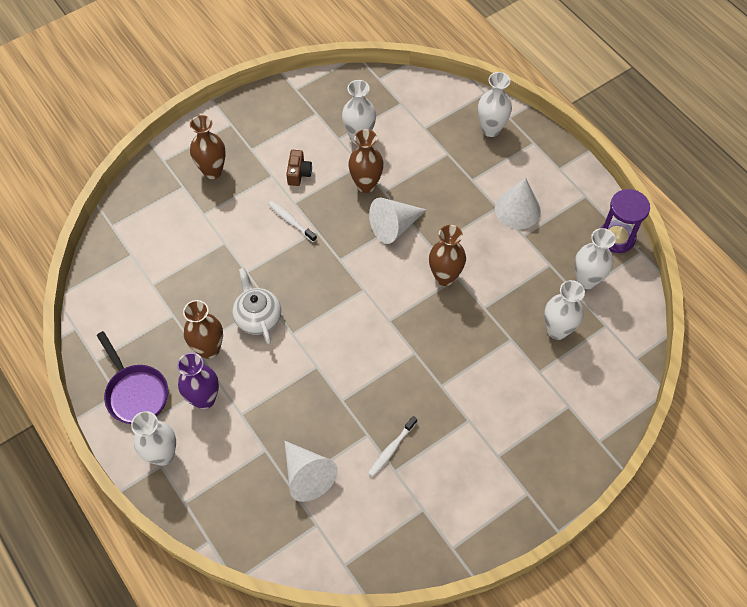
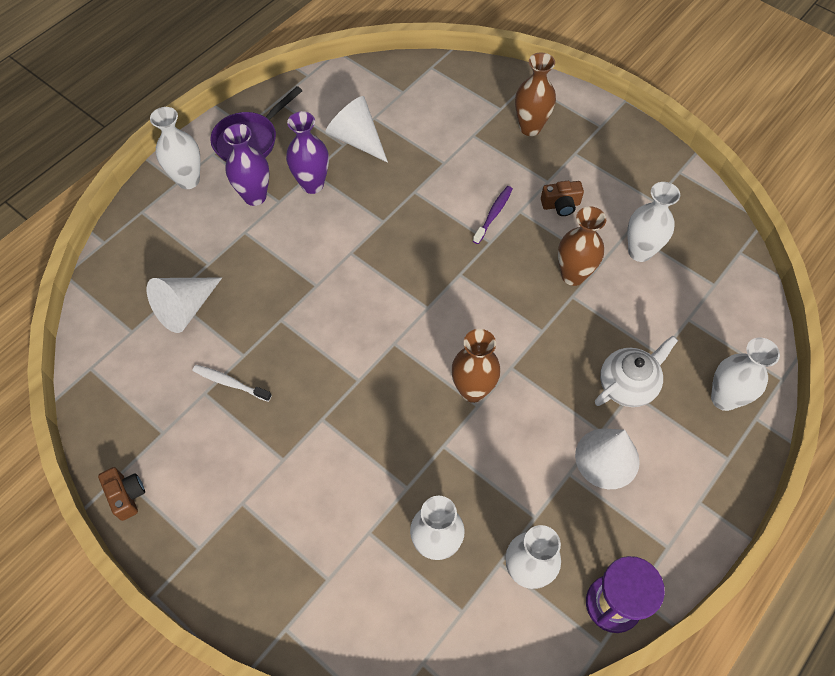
camera: 75 degrees right, 0 degrees up
brown vase [183,300,223,359] -> purple vase [286,111,329,194]
white teapot [233,268,281,344] -> white teapot moved to [595,336,678,407]
white toothbrush [268,201,317,242] -> purple toothbrush [473,186,513,244]
white cone [369,197,426,244] -> white cone moved to [326,96,388,163]
none -> brown camera [98,467,145,521]

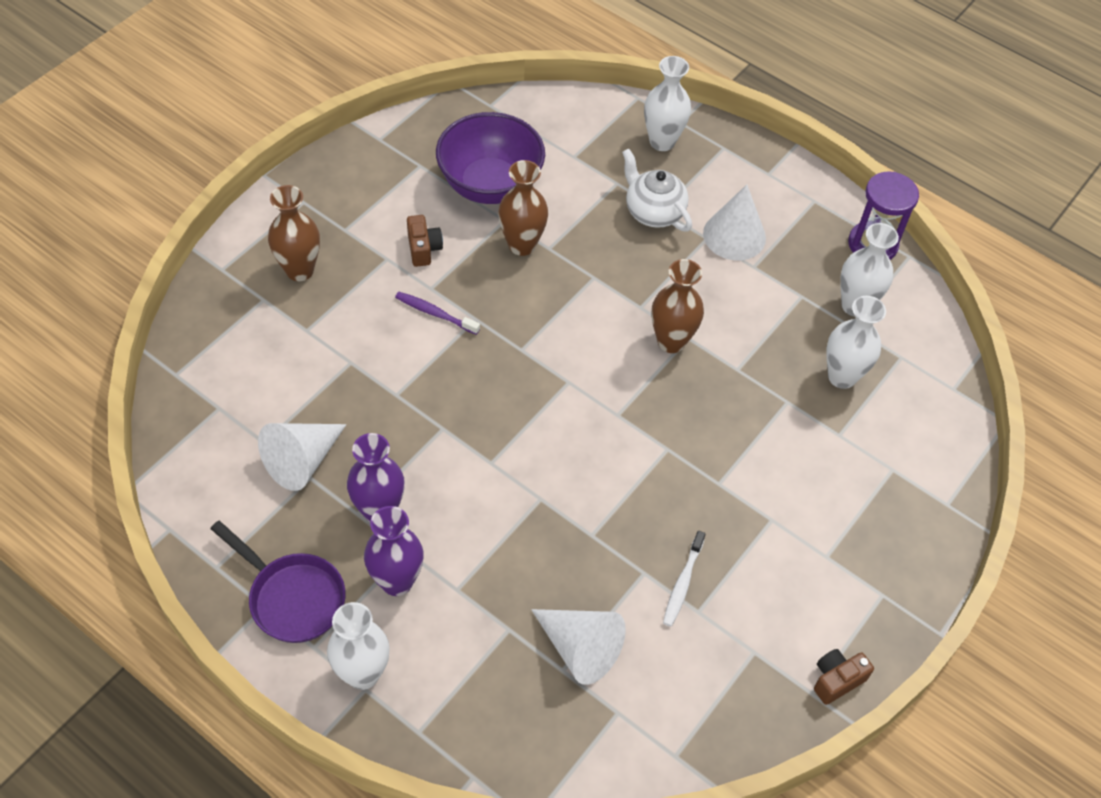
camera: 95 degrees left, 5 degrees down
white vase [628,182,680,262] -> purple bowl [436,112,545,204]

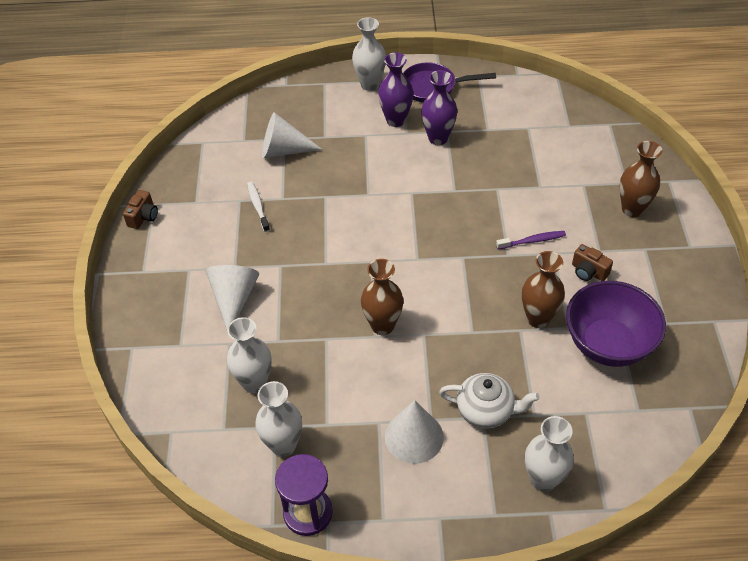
camera: 145 degrees right, 5 degrees down
white cone [258,423,347,491] -> white cone moved to [206,265,259,332]

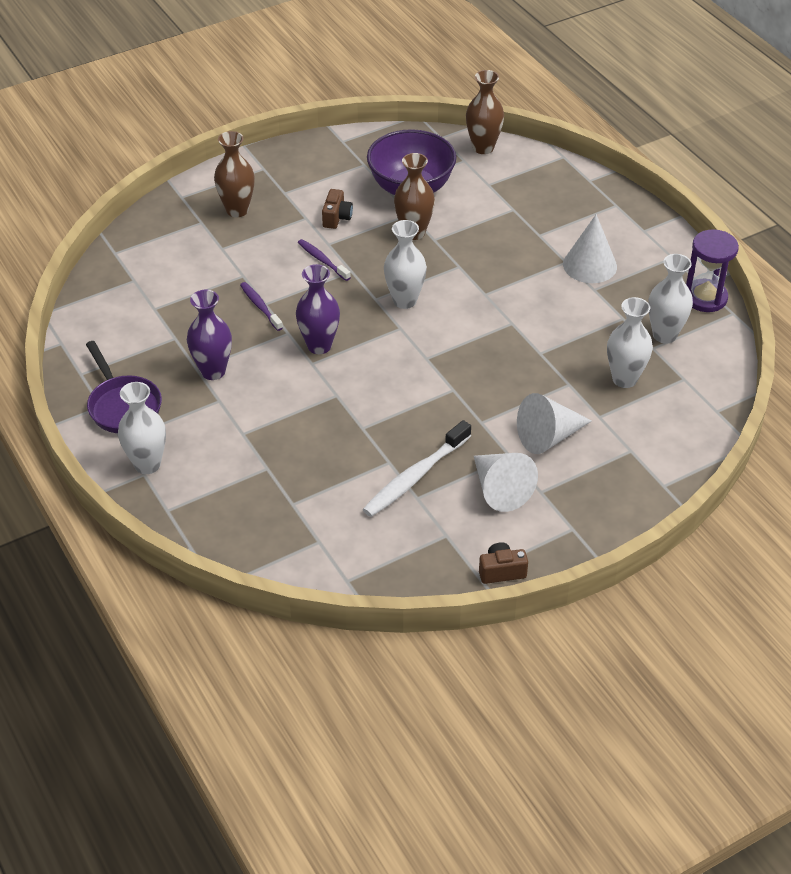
camera: 120 degrees left, 5 degrees down
white toothbrush [247,182,270,232] -> white toothbrush [363,420,471,517], size x1.70
white cone [262,112,323,158] -> white cone moved to [474,453,538,512]
brown vase [361,259,403,335] -> brown vase moved to [466,70,504,154]
purple vase [378,53,413,127] -> purple vase moved to [296,264,340,354]
white teapot [439,373,540,428] -> none
white vase [525,416,574,492] -> white vase moved to [384,220,427,309]
none -> purple toothbrush [240,282,283,331]

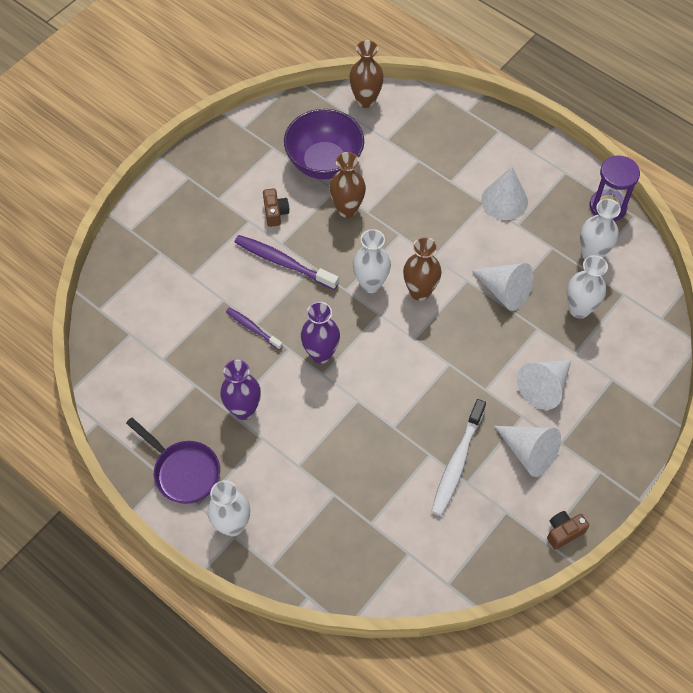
camera: 20 degrees left, 15 degrees up
brown vase [214,131,255,217] -> brown vase moved to [403,237,442,301]
purple toothbrush [298,239,351,281] -> purple toothbrush [234,235,339,290], size x1.70
none -> white cone [471,263,534,311]

